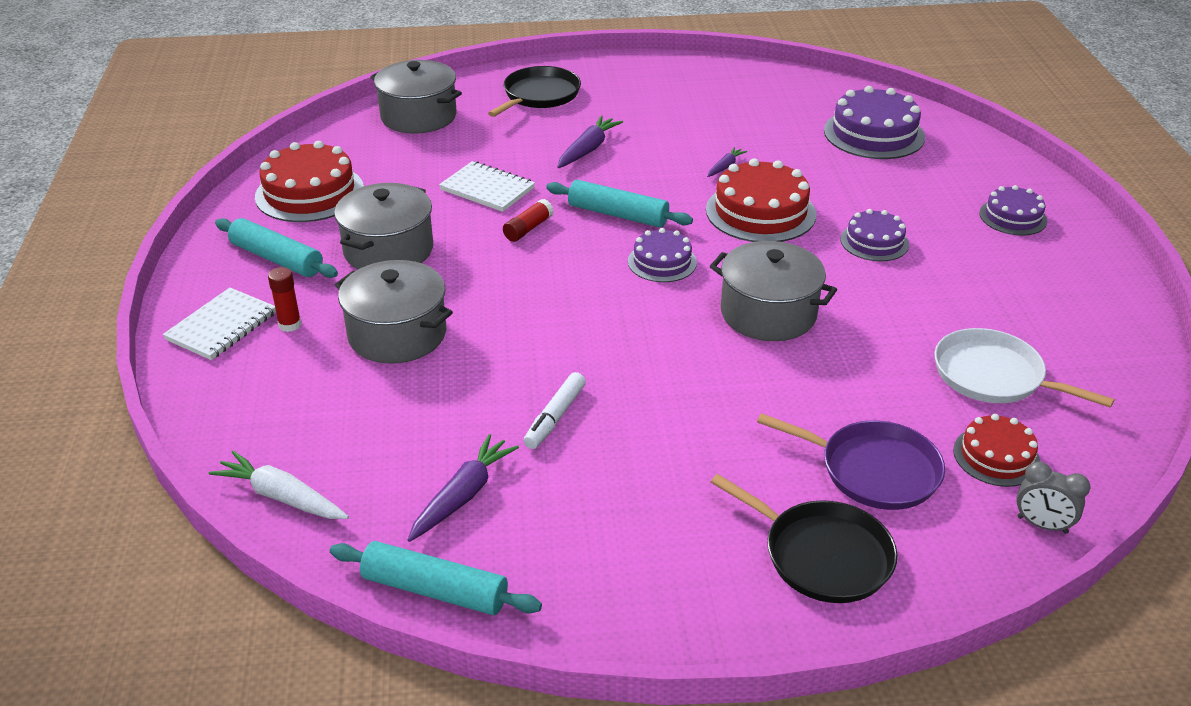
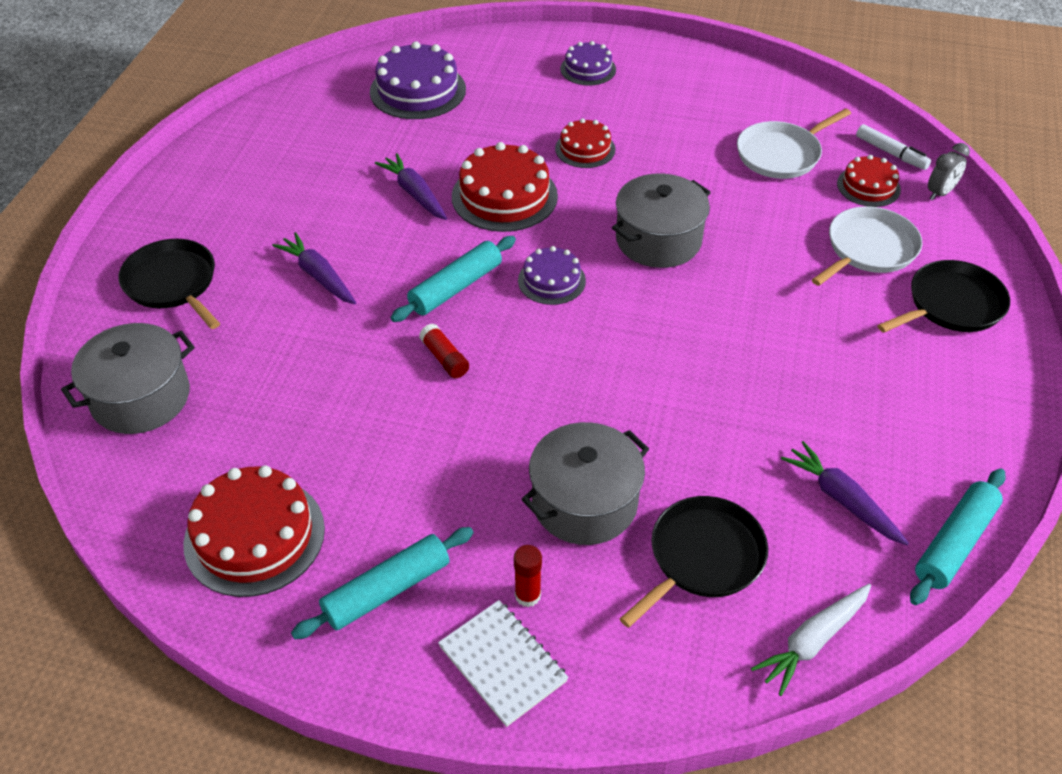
camera: 70 degrees left, 10 degrees up
grey pot [334,183,433,269] -> none
white notebook [439,161,535,212] -> none
white marker [523,372,586,449] -> white marker moved to [856,124,931,170]
purple carrot [707,147,747,177] -> purple carrot [375,153,447,220], size x1.75
purple pan [757,413,945,510] -> white pan [812,207,922,286]
purple cake [841,209,909,261] -> red cake [555,118,616,168]
none -> black pan [620,496,768,628]

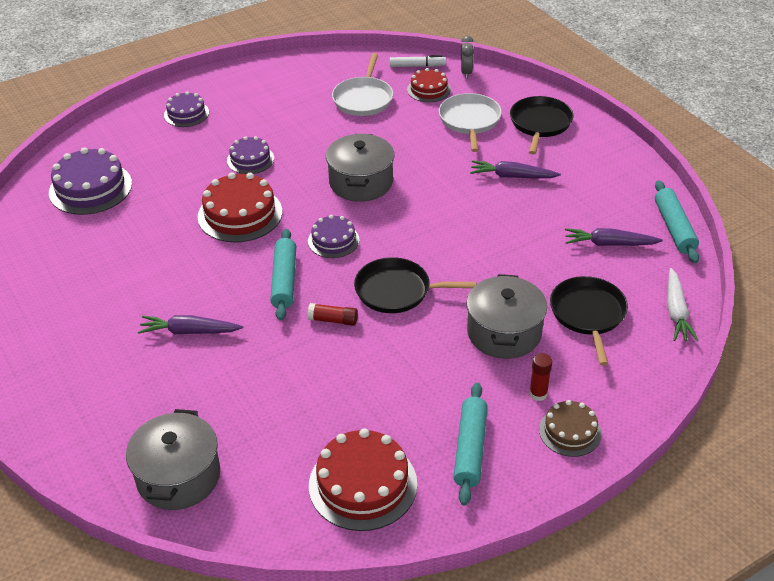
camera: 45 degrees left, 5 degrees down
black pan [118,239,220,329] -> black pan moved to [354,257,476,313]
purple carrot [375,153,447,220] -> purple carrot moved to [470,160,561,178]
white notebook [438,600,569,727] -> brown cake [539,400,602,457]
red cake [555,118,616,168] -> purple cake [227,136,274,174]

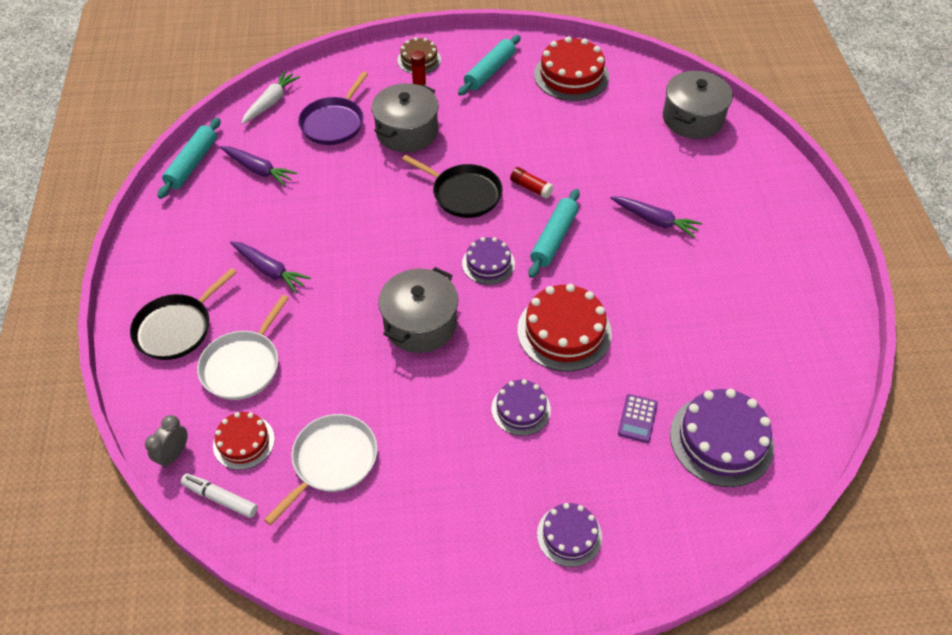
camera: 155 degrees left, 10 degrees up
black pan [550,276,628,366] -> purple pan [298,71,368,145]
none -> purple calculator [618,394,658,443]

